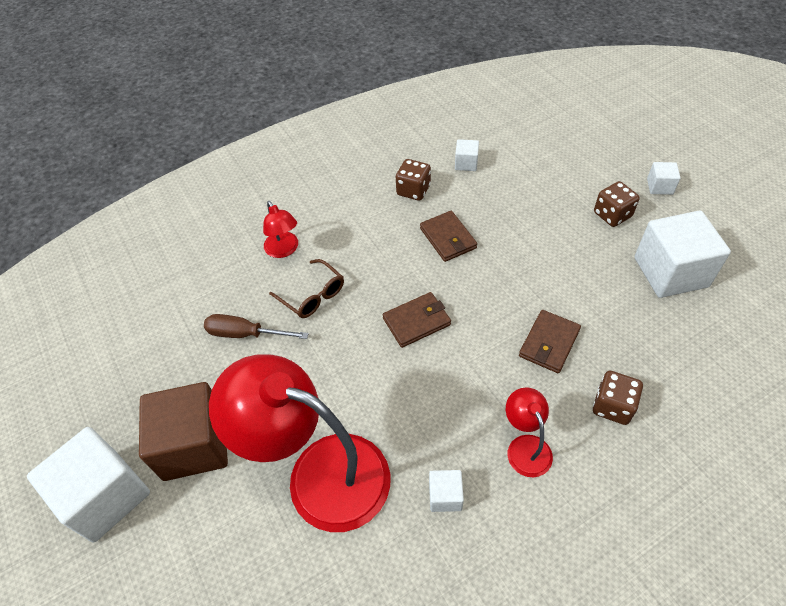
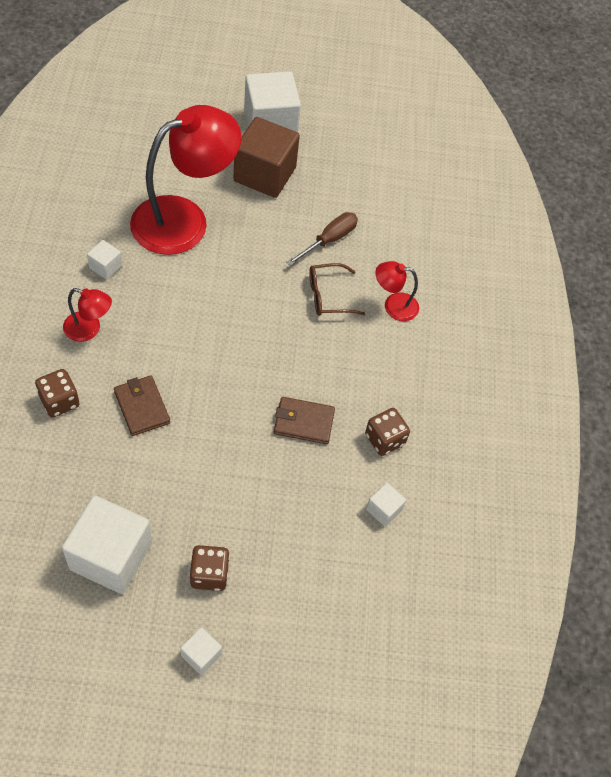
camera: 115 degrees right, 5 degrees up
brown wallet [383,292,451,348] -> none

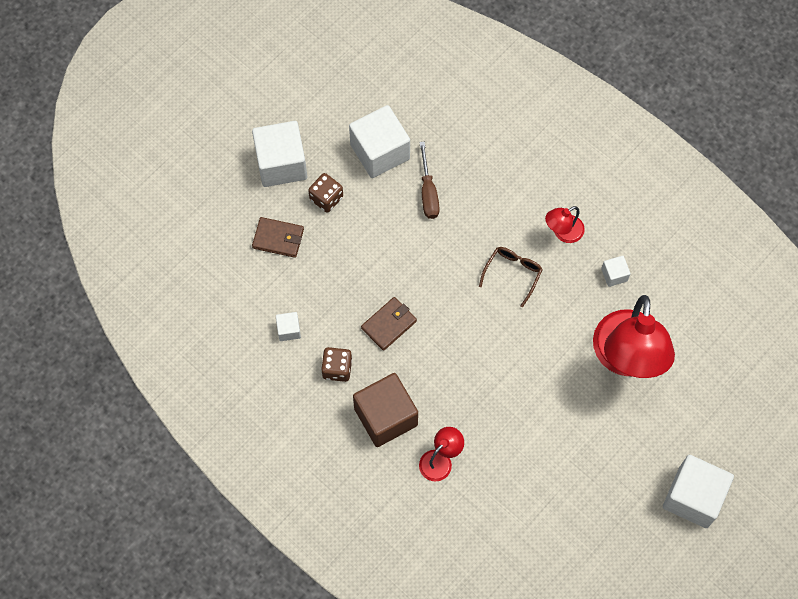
camera: 135 degrees right, 10 degrees up
brown dice [35,369,79,417] -> none
brown wallet [114,376,170,436] -> brown wallet moved to [252,217,304,258]
white cube [180,627,222,675] -> white cube [252,121,307,187], size x2.20
brown cube [233,117,300,198] -> brown cube moved to [353,373,418,447]
brown screwdriver [286,212,358,266] -> brown screwdriver moved to [419,142,440,219]
brown glasses [309,263,365,316] -> brown glasses moved to [479,247,543,307]

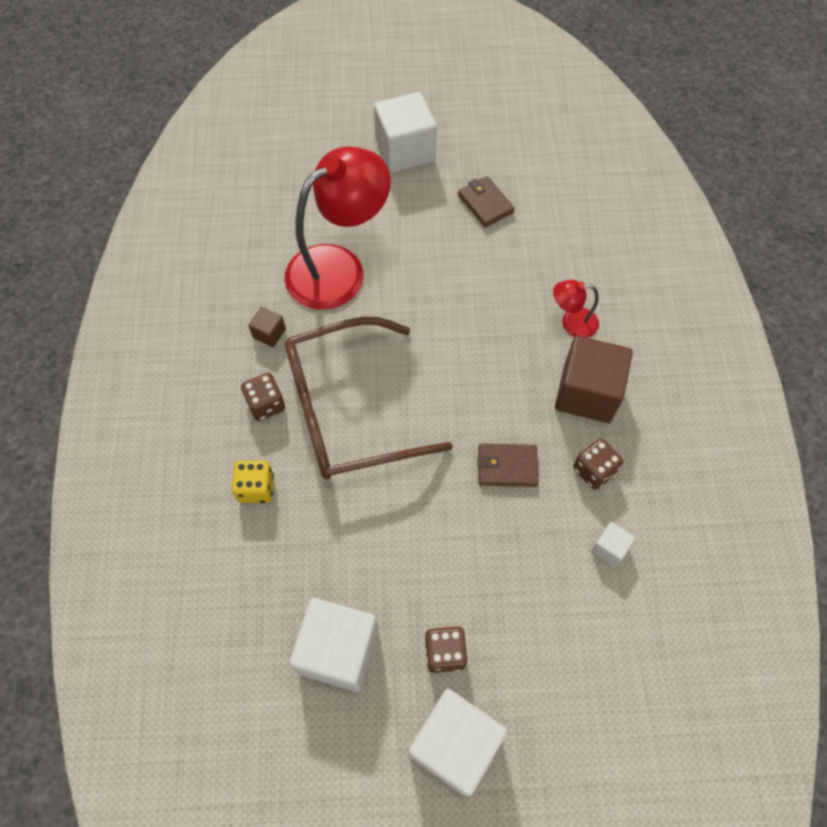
camera: 135 degrees left, 5 degrees down
brown wallet [252,217,304,258] -> brown wallet moved to [458,176,515,227]
brown screwdriver [419,142,440,219] -> none
brown glasses [479,247,543,307] -> brown glasses [285,317,453,479], size x2.43
red lamp [545,206,585,243] -> brown dice [241,373,285,421]
white cube [601,256,631,287] -> brown cube [248,307,286,347]
none -> yellow dice [232,461,274,503]

